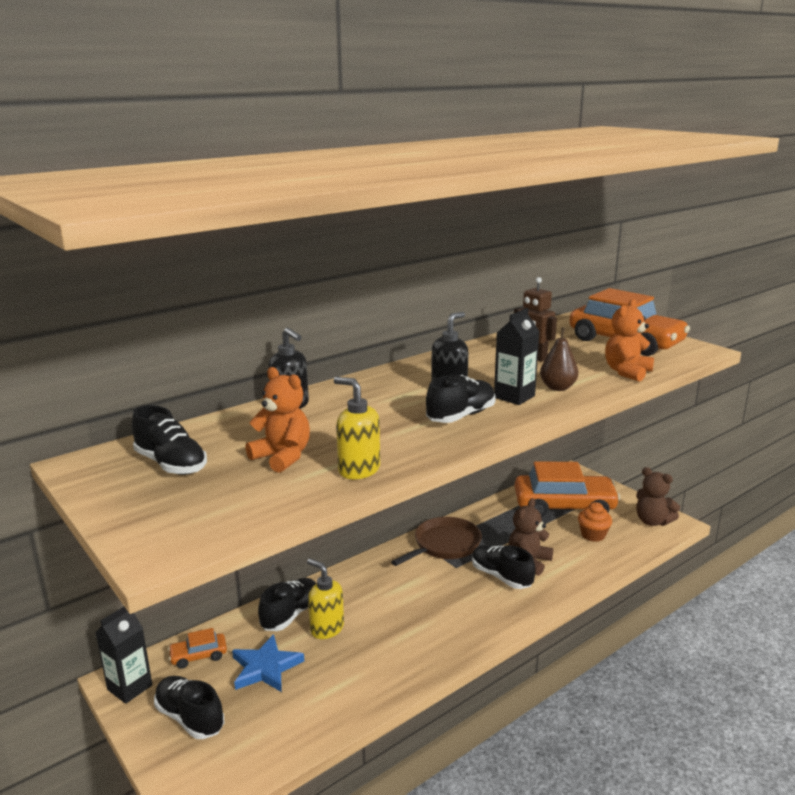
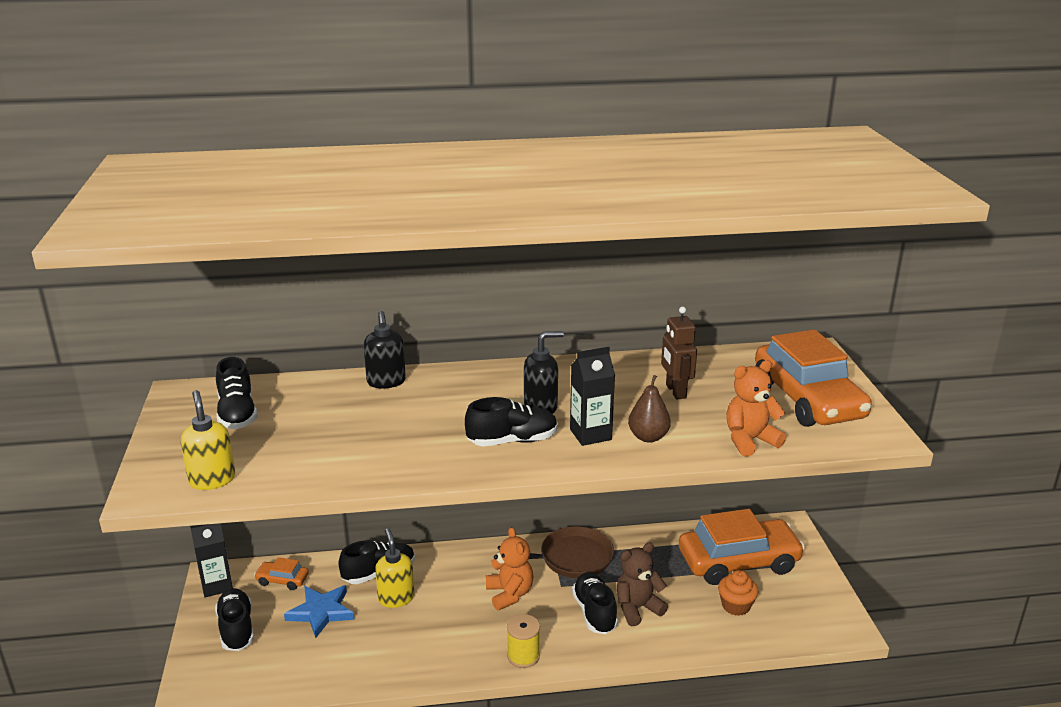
camera: 30 degrees right, 5 degrees up
orange teddy bear [245,367,310,473] -> orange teddy bear moved to [486,527,533,610]
yellow soap dispenser [334,377,380,479] -> yellow soap dispenser moved to [181,390,235,490]
orange car [515,461,620,516] -> orange car turned 45 degrees counterclockwise [679,509,805,585]
brown teddy bear [636,467,680,526] -> none
none -> yellow spool [507,614,540,668]

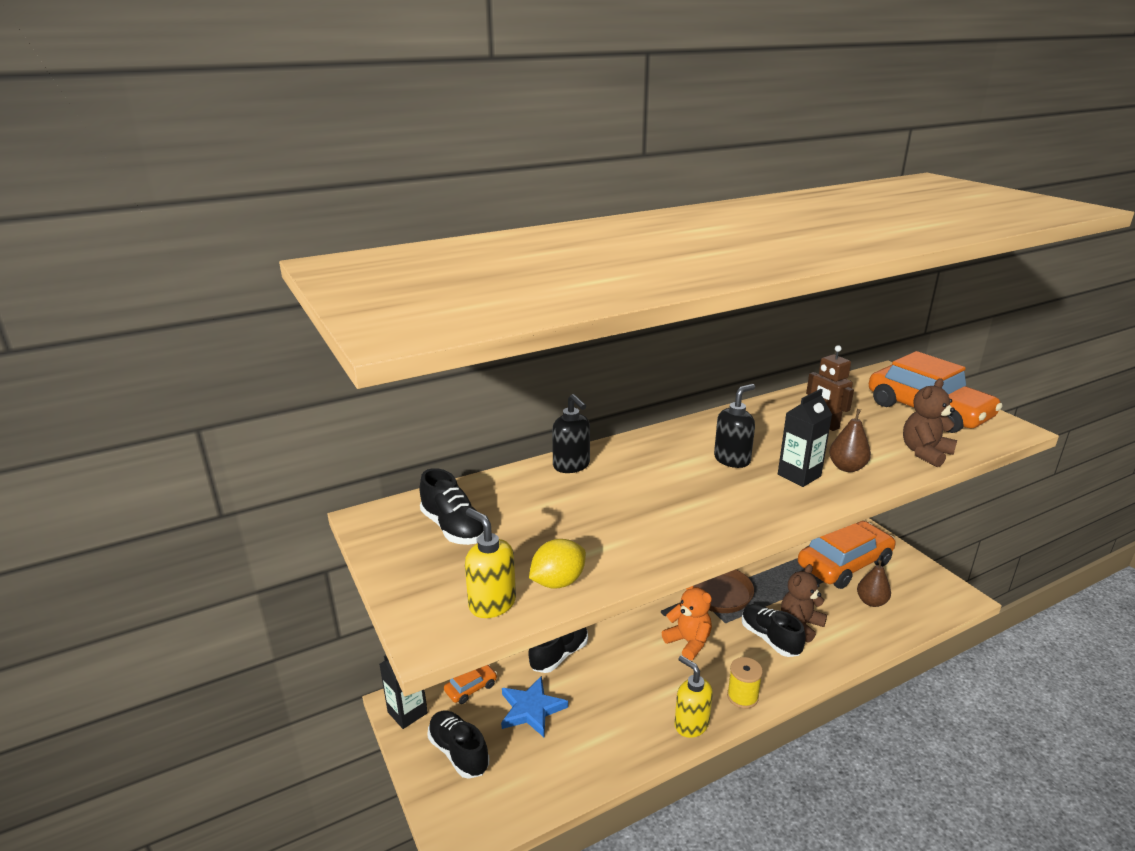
camera: 20 degrees left, 0 degrees up
orange car [254,557,309,590] -> orange car turned 150 degrees clockwise [444,665,497,704]
yellow soap dispenser [375,528,414,608] -> yellow soap dispenser moved to [674,655,713,738]
black shoe [465,397,558,446] -> none
orange cupcake [718,570,758,616] -> brown pear [857,560,891,607]
orange teddy bear [726,360,786,456] -> brown teddy bear [903,378,957,467]
none -> yellow lemon [529,539,586,589]

